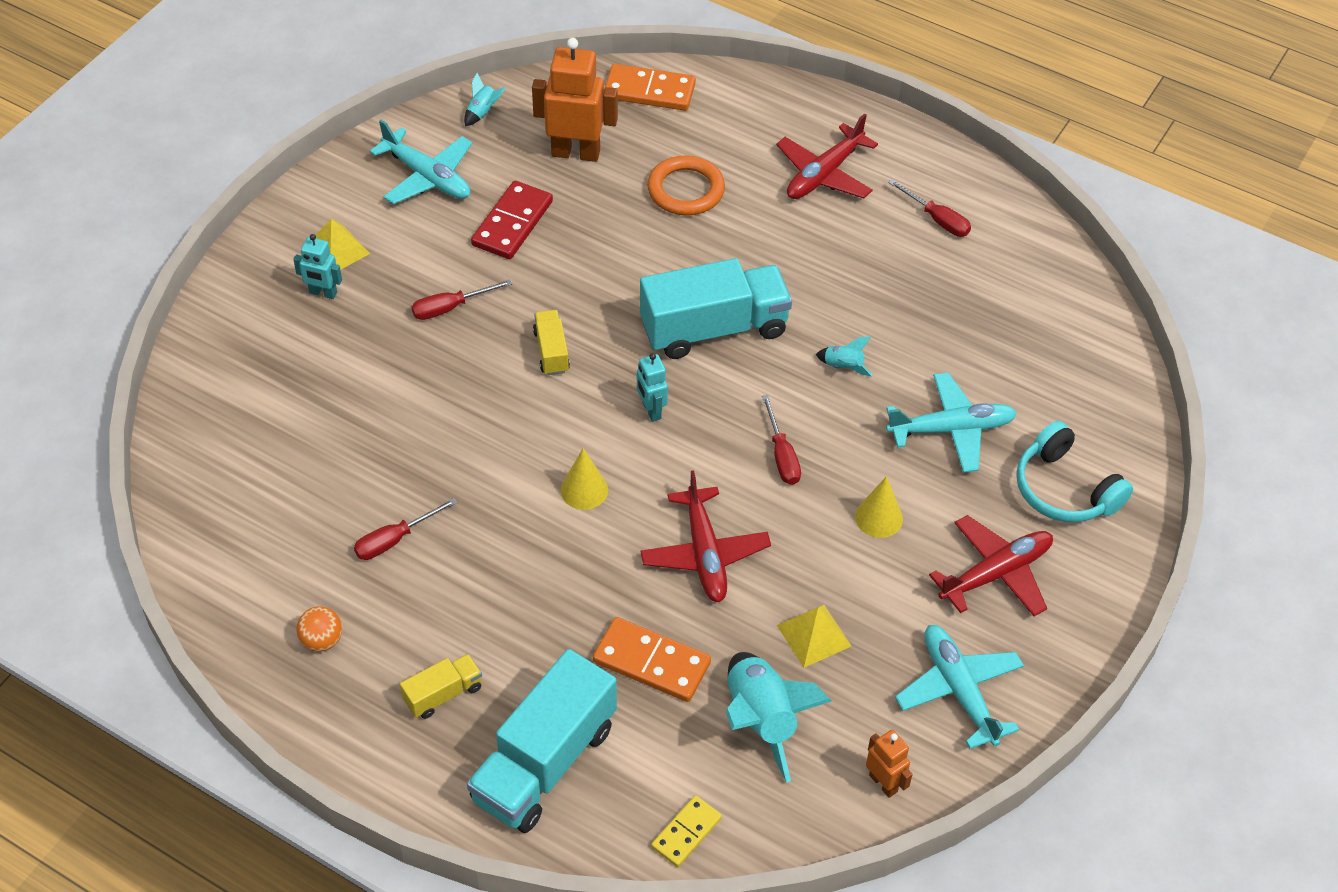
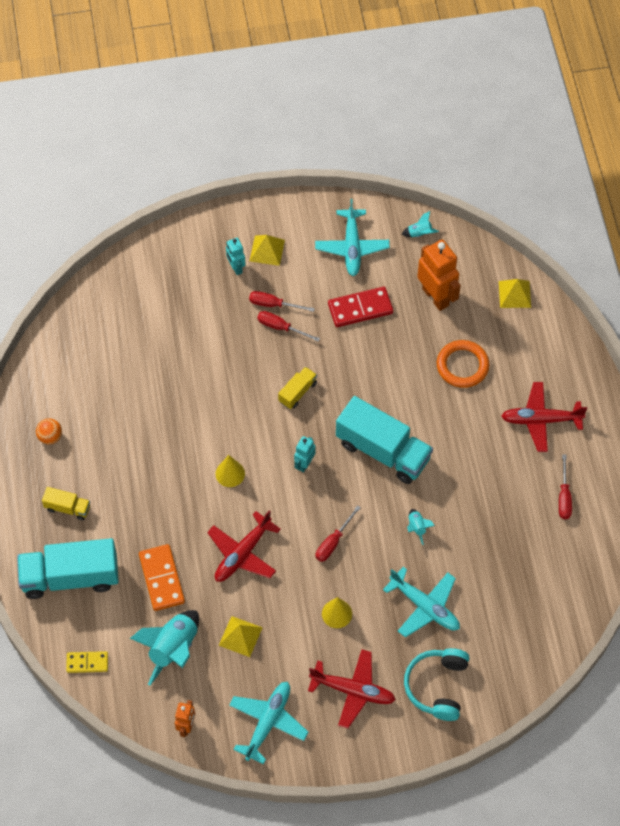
camera: 50 degrees right, 10 degrees up
red screwdriver [354,498,457,560] -> red screwdriver moved to [249,291,315,312]
orange domino [604,64,696,111] -> yellow pyramid [499,279,531,308]

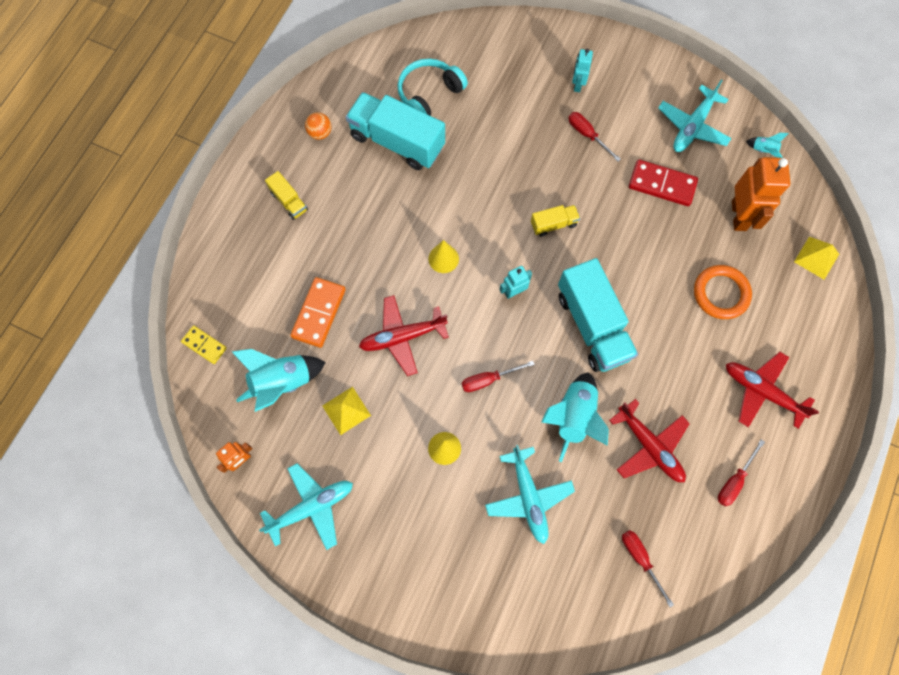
camera: 35 degrees right, 10 degrees up
turquoise truck [17,538,119,599] -> turquoise truck moved to [346,92,445,170]
yellow pyramid [250,235,285,266] -> none
red screwdriver [257,311,320,342] -> red screwdriver moved to [622,530,674,608]
red plane [308,650,396,729] -> red plane moved to [609,399,690,482]
turquoise headphones [404,648,469,721] -> turquoise headphones moved to [398,59,468,116]
turquoise rocket [407,509,435,545] -> turquoise rocket [541,372,609,462], size x2.17

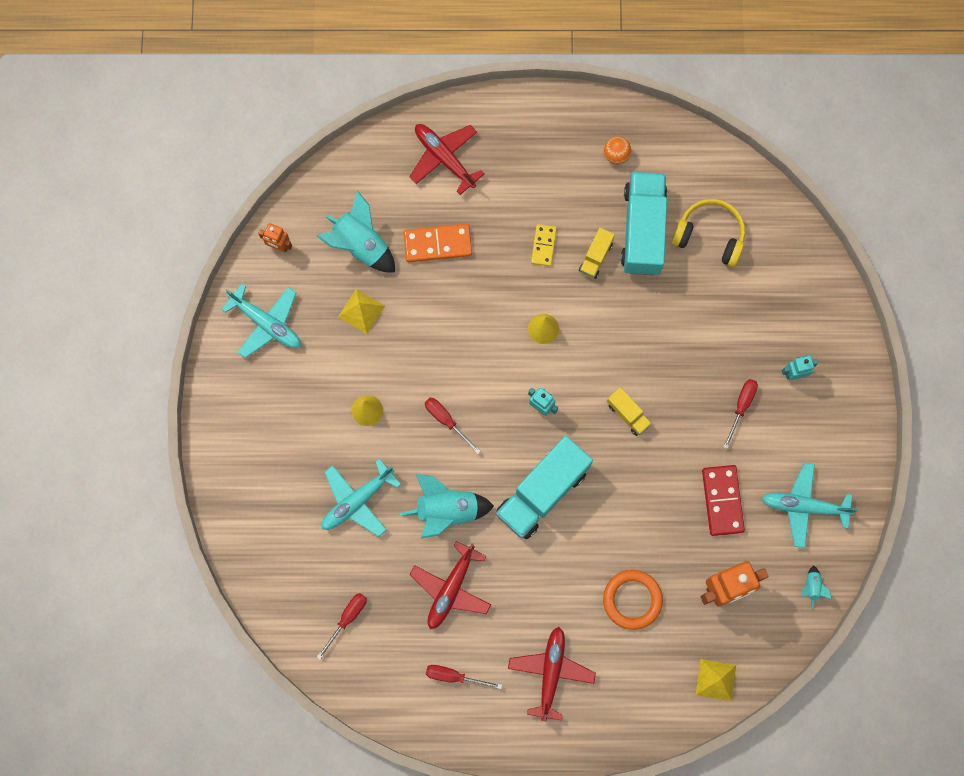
camera: 65 degrees right, 5 degrees up
yellow domino [181,325,227,364] -> yellow domino moved to [531,224,557,266]
yellow truck [265,171,308,220] -> yellow truck moved to [579,227,615,279]
red plane [359,295,449,376] -> red plane moved to [410,124,484,195]
turquoise headphones [398,59,468,116] -> yellow headphones [672,199,745,267]

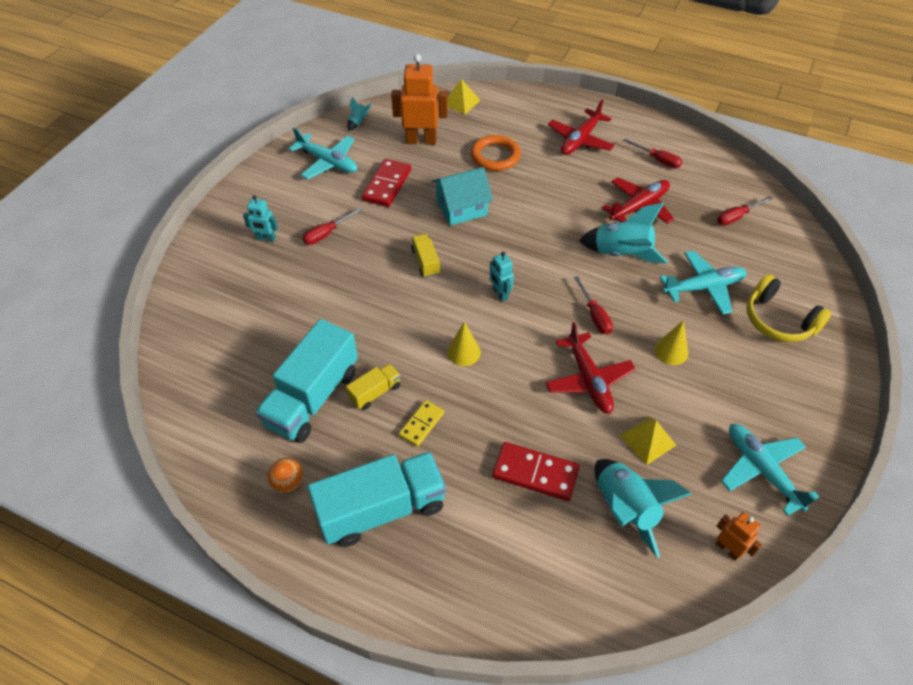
camera: 155 degrees left, 25 degrees down
orange domino [403,224,472,262] -> red domino [492,442,580,501]
red plane [410,124,484,195] -> red plane moved to [545,322,636,414]
turquoise truck [496,436,593,539] -> turquoise truck moved to [308,452,446,547]
yellow headphones [672,199,745,267] -> yellow headphones moved to [746,274,831,342]
none -> turquoise house [432,167,493,226]

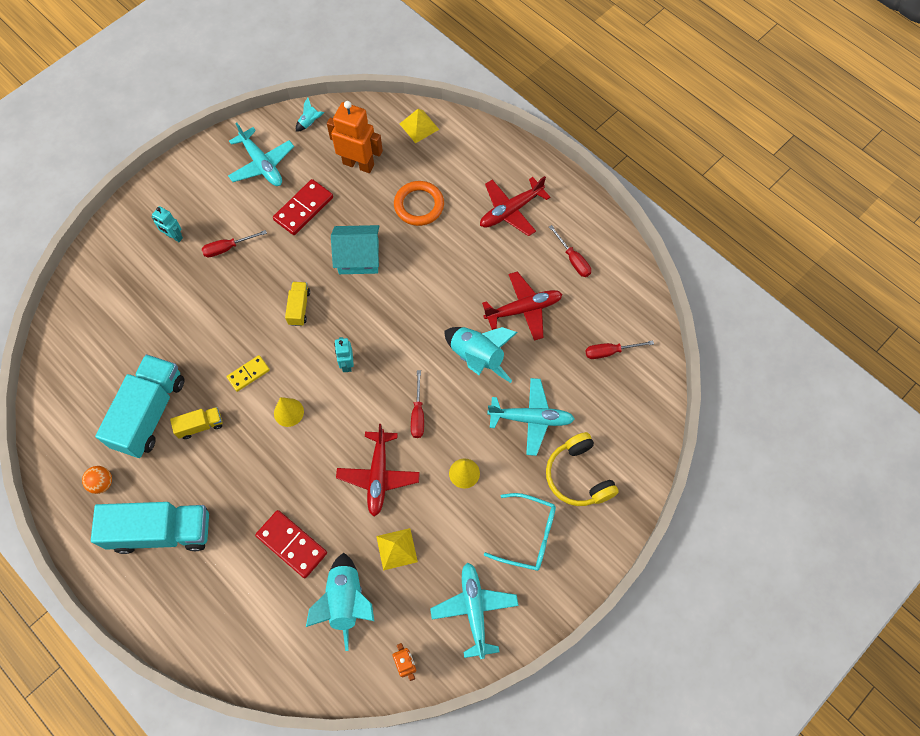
camera: 20 degrees right, 15 degrees up
turquoise truck [255,319,358,443] -> turquoise truck turned 150 degrees clockwise [95,354,184,458]
yellow domino [399,400,444,447] -> yellow domino moved to [226,355,270,392]
none -> turquoise glasses [484,493,556,571]

